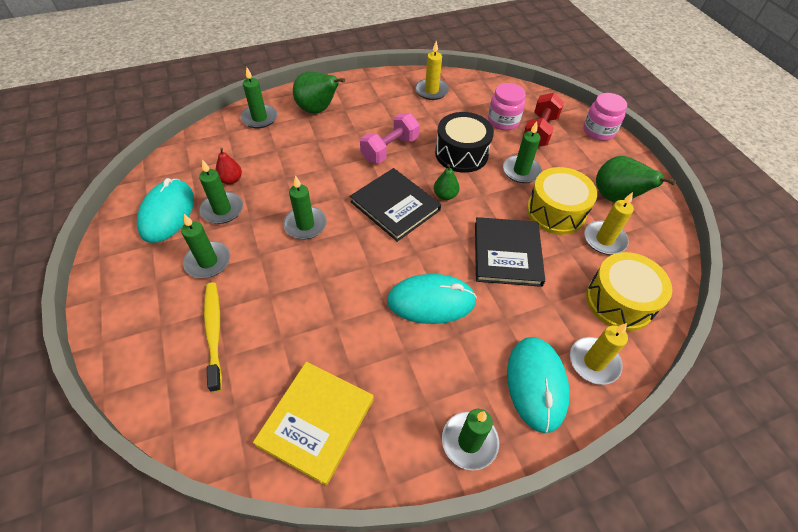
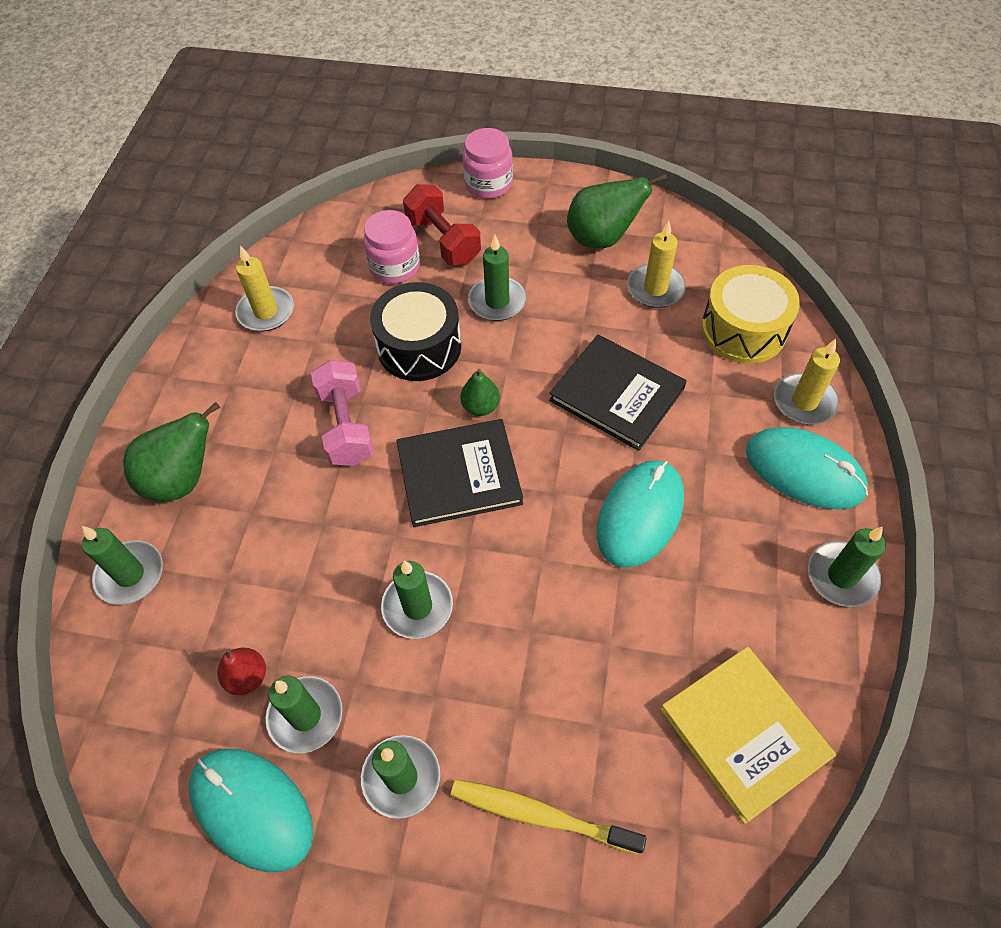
camera: 55 degrees left, 5 degrees up
yellow drum [527,167,597,235] -> none

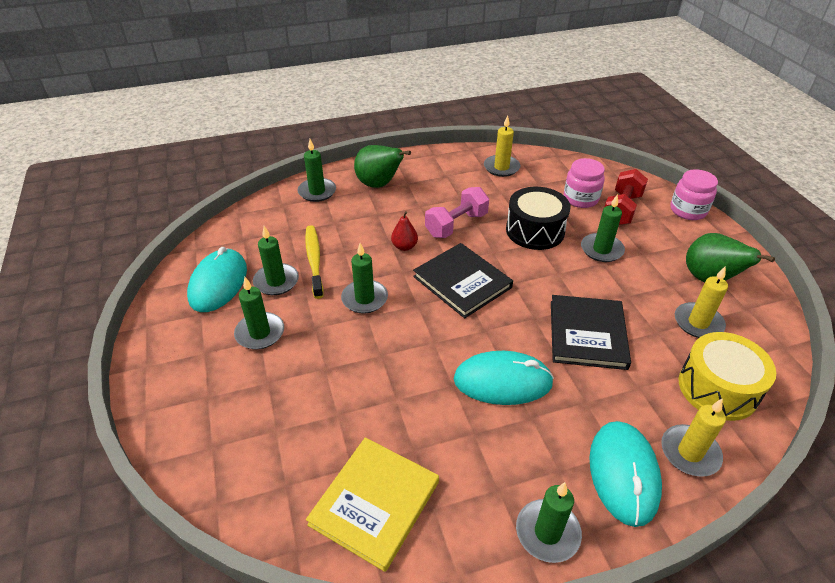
camera: 60 degrees right, 15 degrees down
red pear [217,648,266,695] -> red pear moved to [391,211,418,251]
yellow toothbrush [451,779,647,855] -> yellow toothbrush moved to [305,225,324,299]
green pear [460,369,500,416] -> none

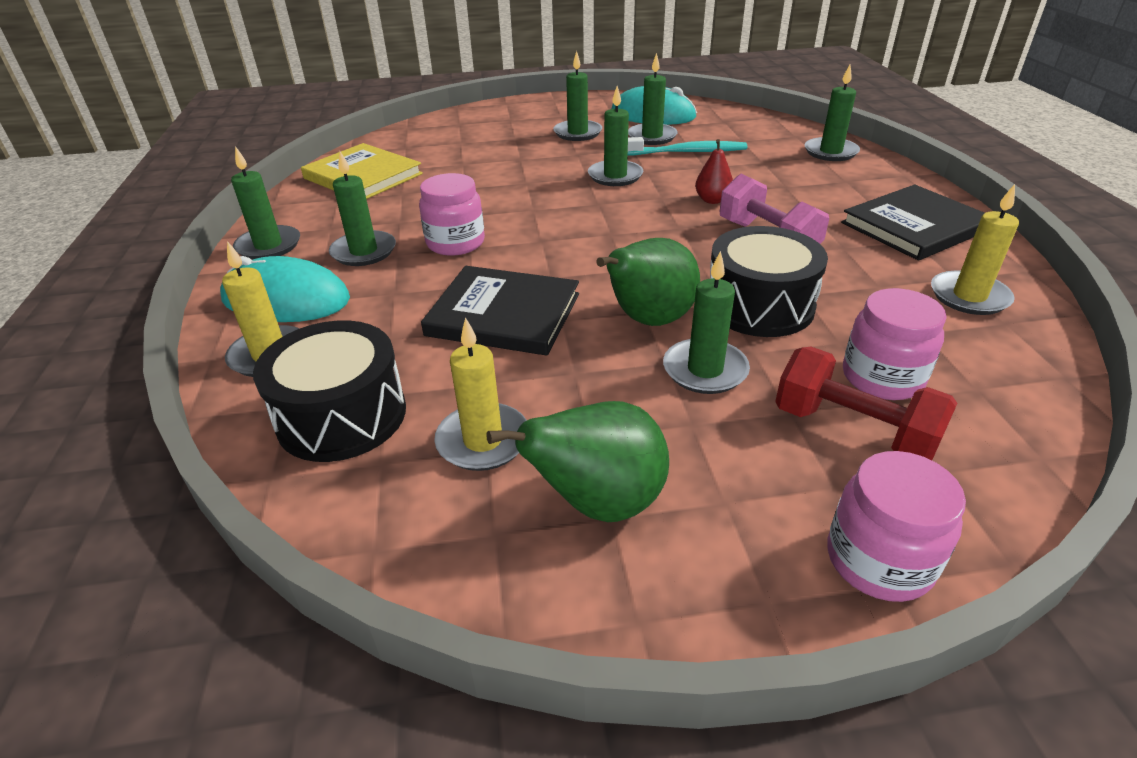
camera: 100 degrees right, 5 degrees down
yellow toothbrush [305,225,324,299] -> turquoise toothbrush [628,137,747,156]
green pear [354,145,411,188] -> green pear moved to [596,238,700,326]
black book [413,243,513,318] -> black book moved to [841,184,985,261]
turquoise mouse [454,351,554,405] -> pink jar [419,173,485,256]
yellow drum [679,332,776,421] -> black drum [253,321,406,462]
none -> green candle [329,151,396,266]

